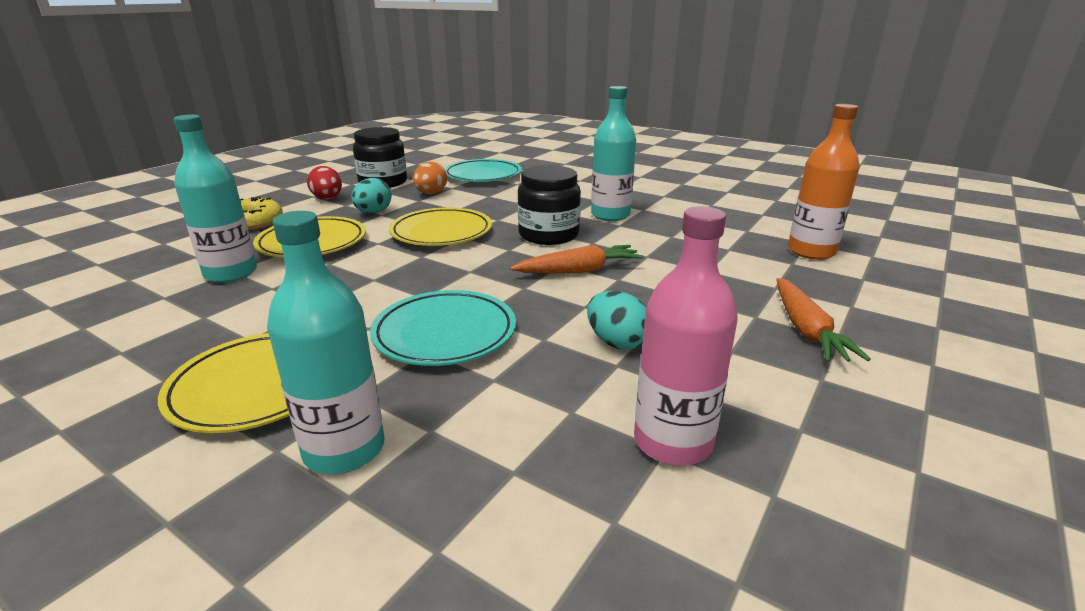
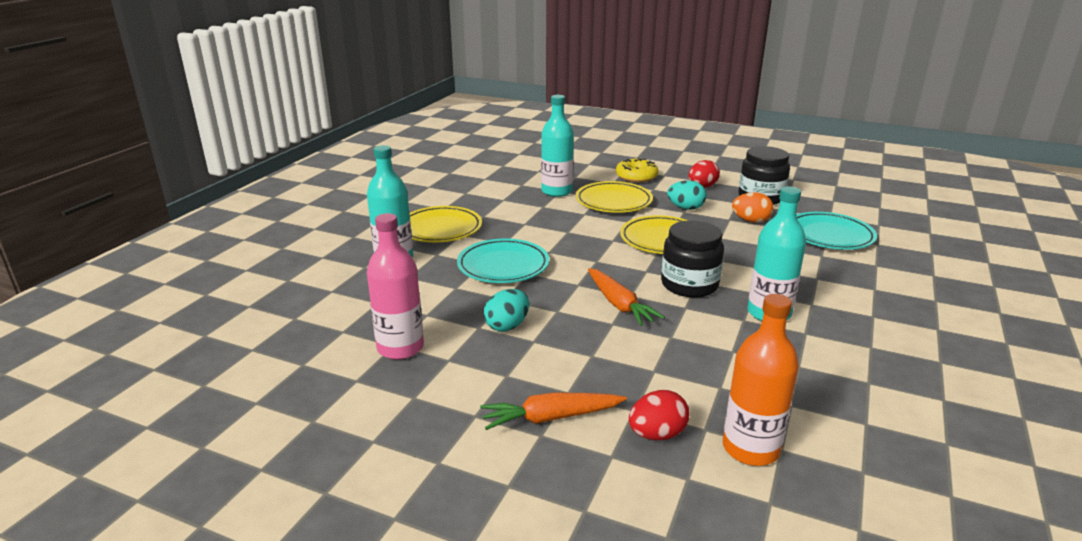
camera: 80 degrees right, 0 degrees up
none -> red egg [629,390,689,440]

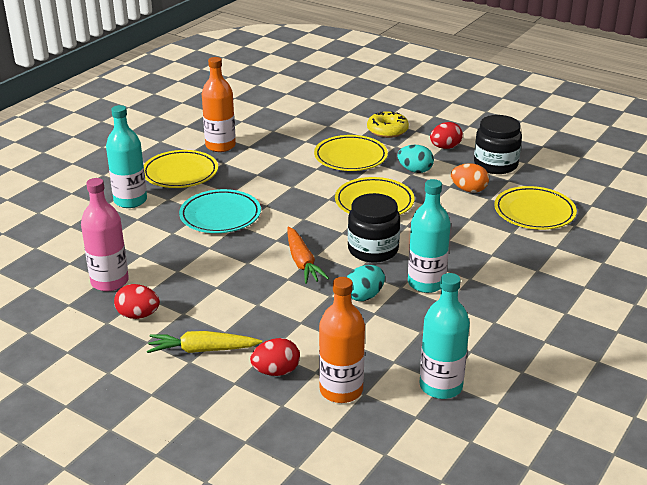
camera: 10 degrees right, 5 degrees up
orange carrot [480,393,627,430] -> yellow carrot [147,331,262,353]
turquoise egg [484,289,529,332] -> turquoise egg moved to [347,265,385,301]
turquoise bottle [541,95,574,197] -> turquoise bottle moved to [420,273,470,399]
turquoise plate [796,212,877,250] -> yellow plate [494,186,577,230]
none -> red egg [114,284,160,319]
none -> orange bottle [202,57,236,152]

